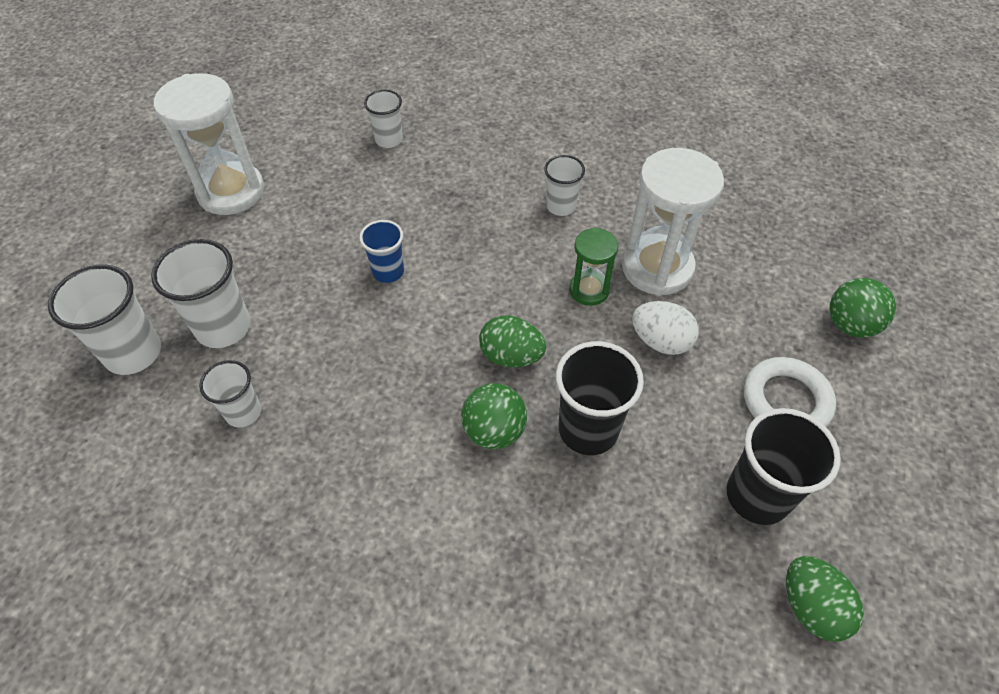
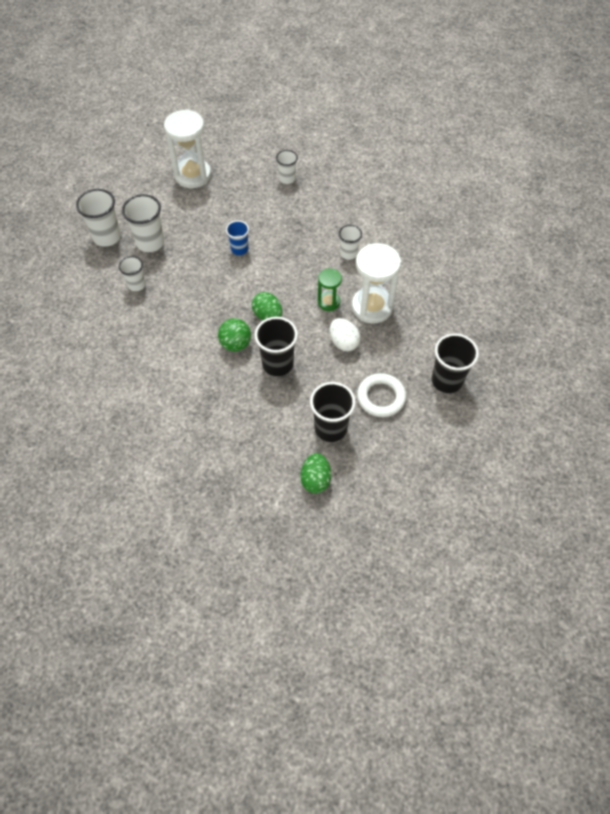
camera: 30 degrees right, 5 degrees up
green ball [829,278,896,338] -> black cup [432,333,479,393]

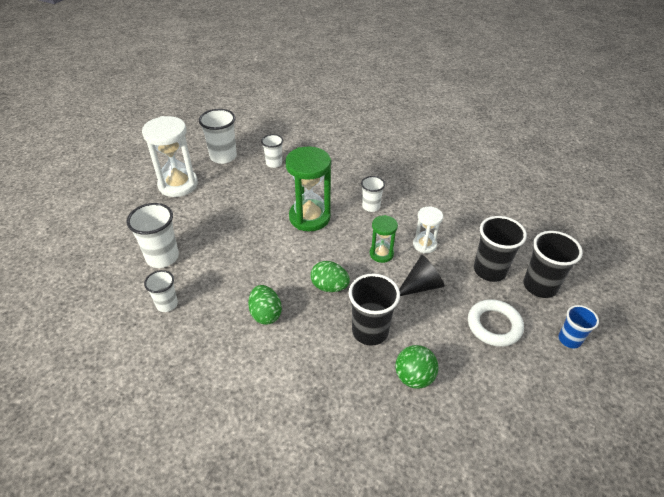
camera: 25 degrees left, 15 degrees down
white cup [76,189,121,247] -> white cup moved to [199,109,237,164]
green ball [218,318,251,352] -> green ball moved to [395,345,439,389]
blue cup [226,220,249,255] -> blue cup moved to [559,305,599,349]
green egg [301,453,331,494] -> green egg moved to [248,285,282,325]
black cup [310,382,356,442] -> black cup moved to [474,216,527,282]
white egg [330,318,361,351] -> black cone [399,255,445,296]
white hourglass [352,243,401,323] -> white hourglass [413,207,443,253], size x0.55
none -> green hourglass [285,146,331,231]

